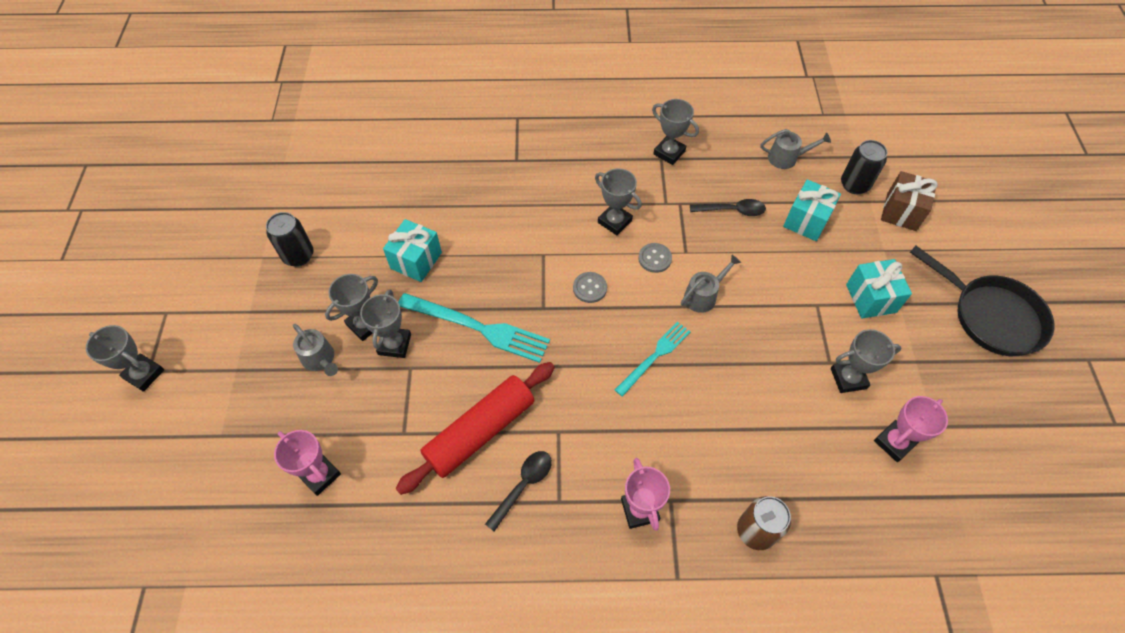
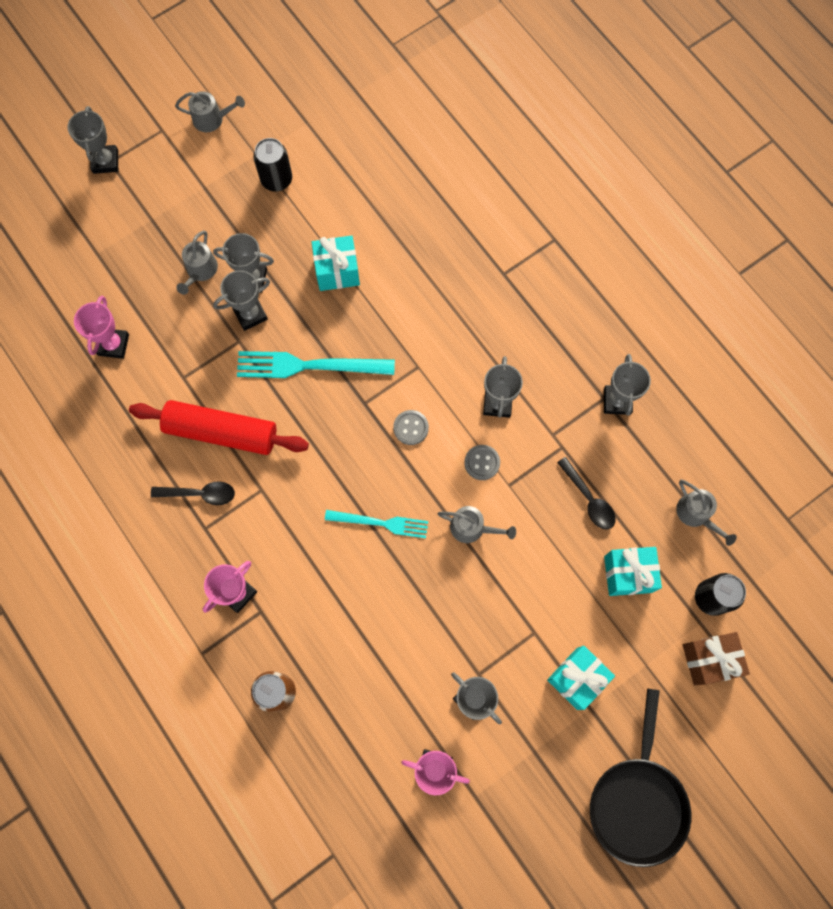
camera: 55 degrees right, 15 degrees up
turquoise fork [398,293,550,363] -> turquoise fork turned 105 degrees clockwise [237,351,395,378]
none -> grey watering can [175,91,245,132]

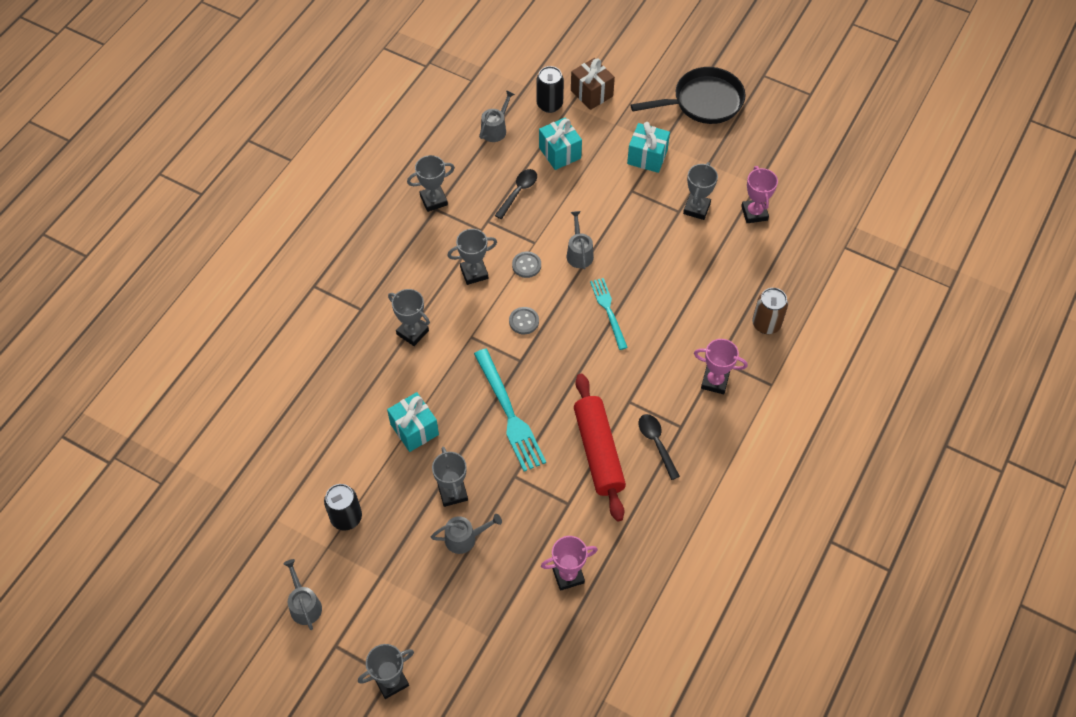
camera: 115 degrees left, 15 degrees down
grey trophy [213,270,270,331] -> grey trophy moved to [388,289,430,346]

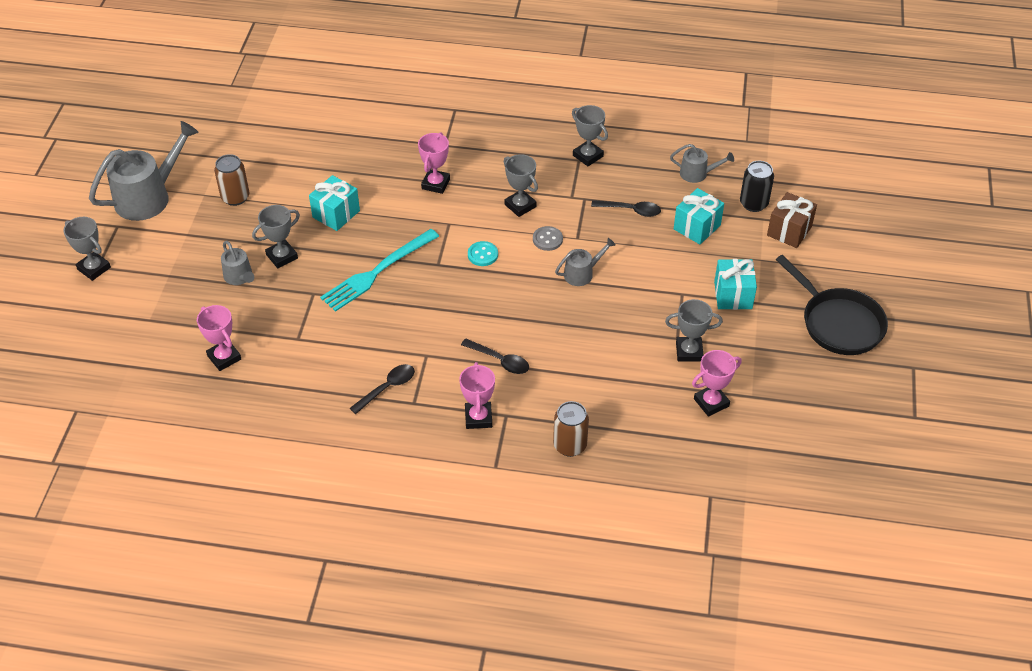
camera: 70 degrees right, 10 degrees down
grey watering can [283,559,322,630] -> grey watering can [89,121,199,221], size x1.96
black can [324,484,362,531] -> brown can [214,154,249,206]
grey trophy [388,289,430,346] -> pink trophy [418,132,450,194]
grey button [509,307,539,334] -> turquoise button [468,241,498,266]
red rolling pin [574,374,626,521] -> none
turquoise fork [590,278,628,350] -> none
none -> black spoon [461,338,529,374]

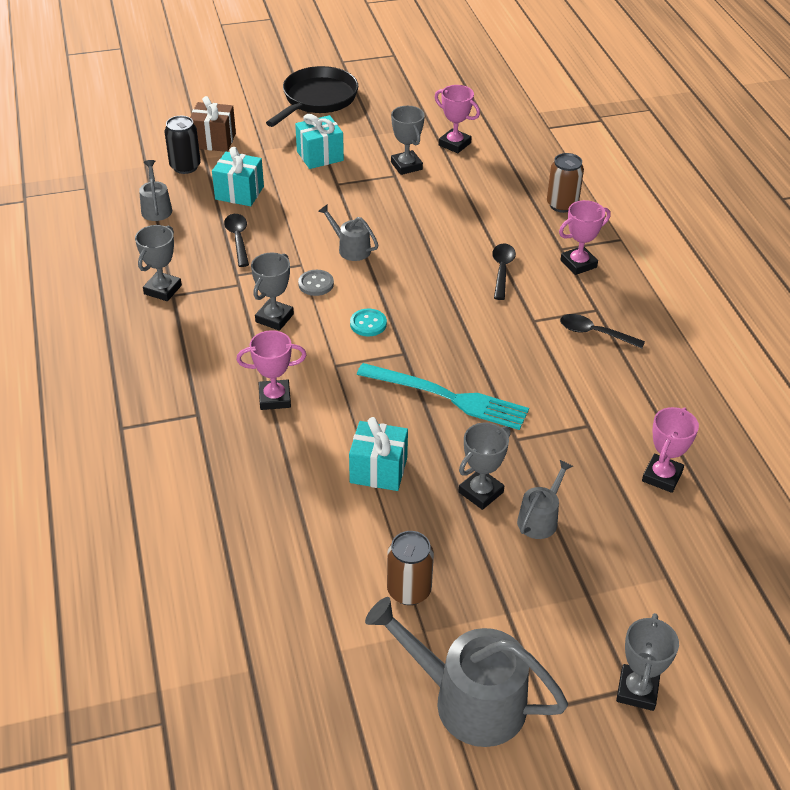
camera: 115 degrees left, 5 degrees down
grey trophy [252,205,300,268] -> grey trophy turned 75 degrees counterclockwise [458,423,511,510]

